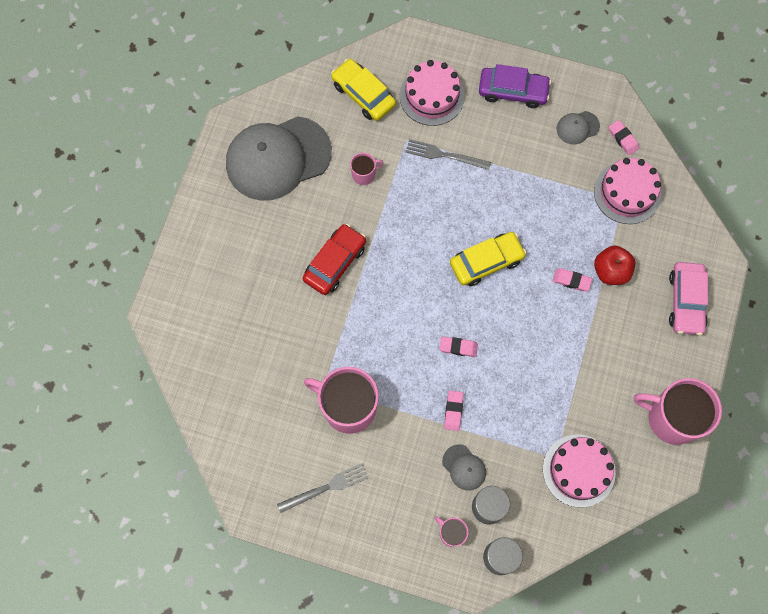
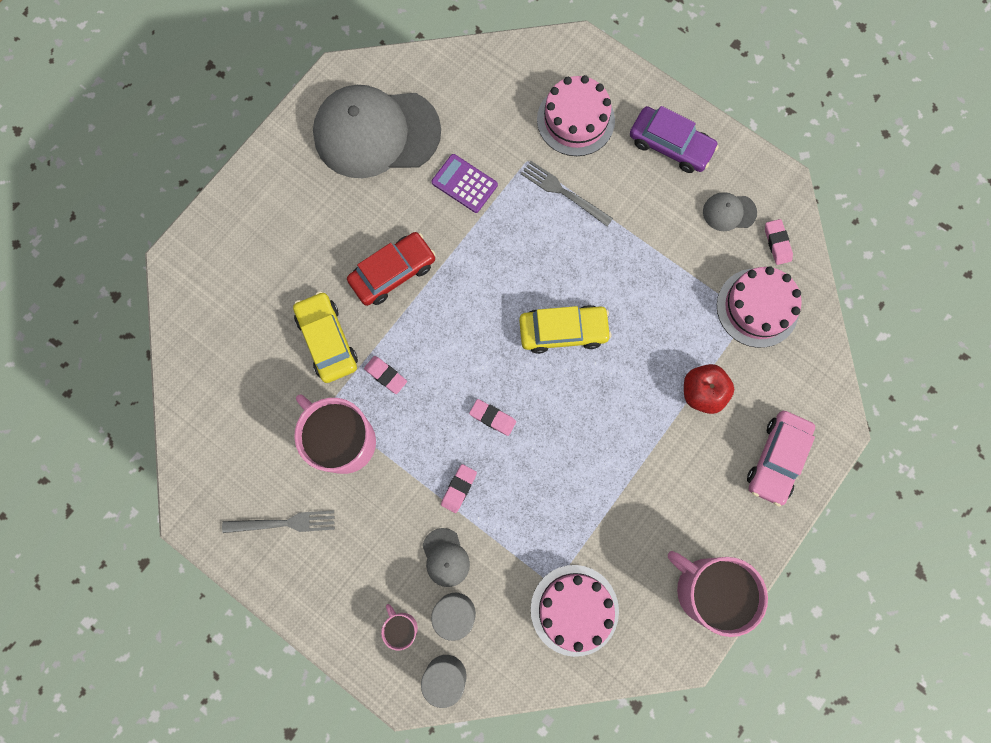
camera: 20 degrees right, 5 degrees up
yellow car [331,59,396,121] -> yellow car moved to [293,291,358,383]
pink mug [350,153,383,185] -> purple calculator [432,154,498,213]
pink eraser [552,269,592,291] -> pink eraser moved to [364,356,407,394]

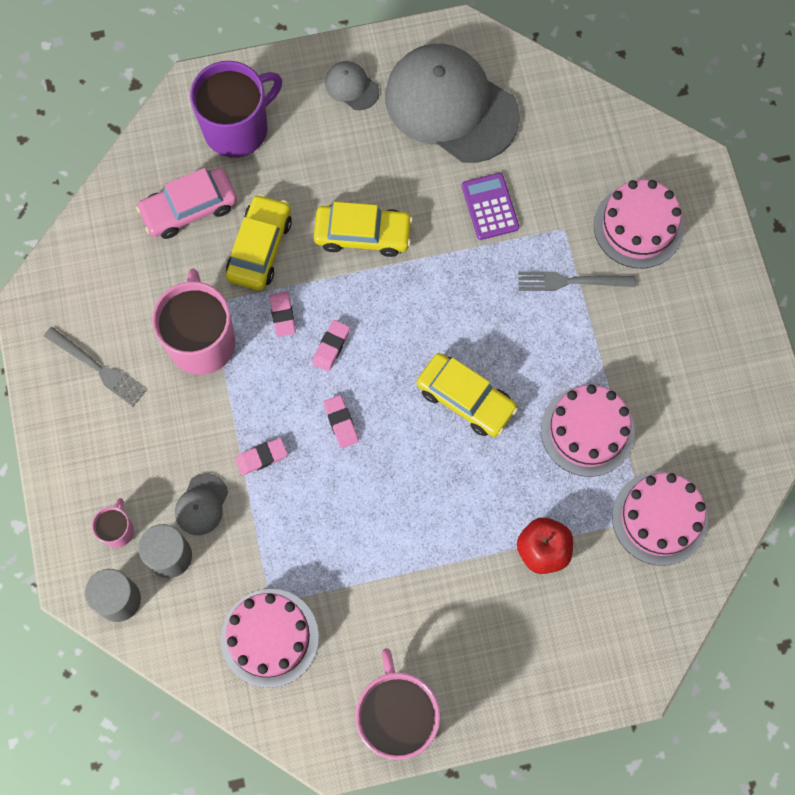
camera: 40 degrees right, 5 degrees down
red car [347,232,436,306] -> yellow car [314,202,413,257]
grey fork [521,161,613,226] -> grey fork turned 75 degrees counterclockwise [518,271,636,291]
purple car [630,106,719,173] -> none
grey cap [703,192,757,231] -> grey cap moved to [325,61,379,110]
pink car [747,411,815,507] -> pink car moved to [136,168,237,239]
pink eraser [765,219,793,265] -> pink eraser moved to [312,320,350,371]
none -> purple mug [190,61,282,158]
none -> pink cake [541,384,635,477]

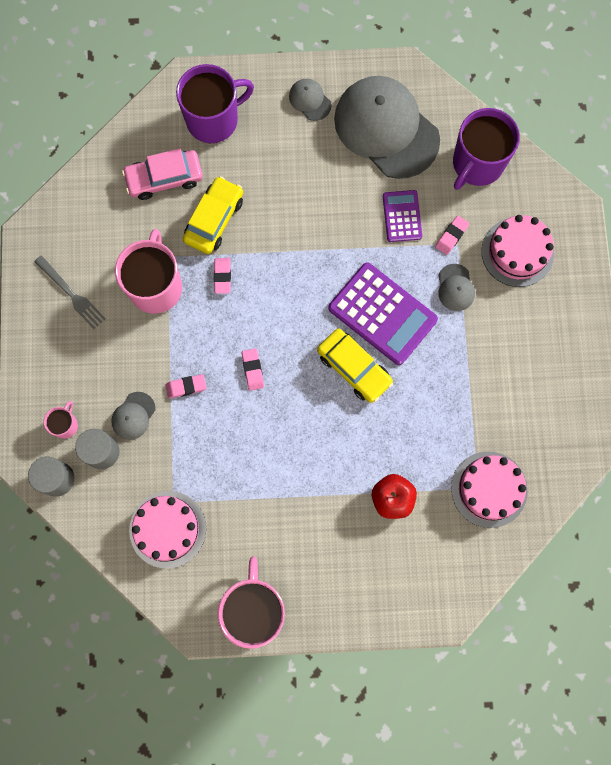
camera: 10 degrees right, 5 degrees up
pink eraser [312,320,350,371] -> pink eraser moved to [435,215,469,255]
yellow car [314,202,413,257] -> none
grey fork [518,271,636,291] -> grey cap [438,264,475,311]
pink cake [541,384,635,477] -> none
none -> purple calculator [328,263,438,365]
none -> purple mug [453,108,520,190]

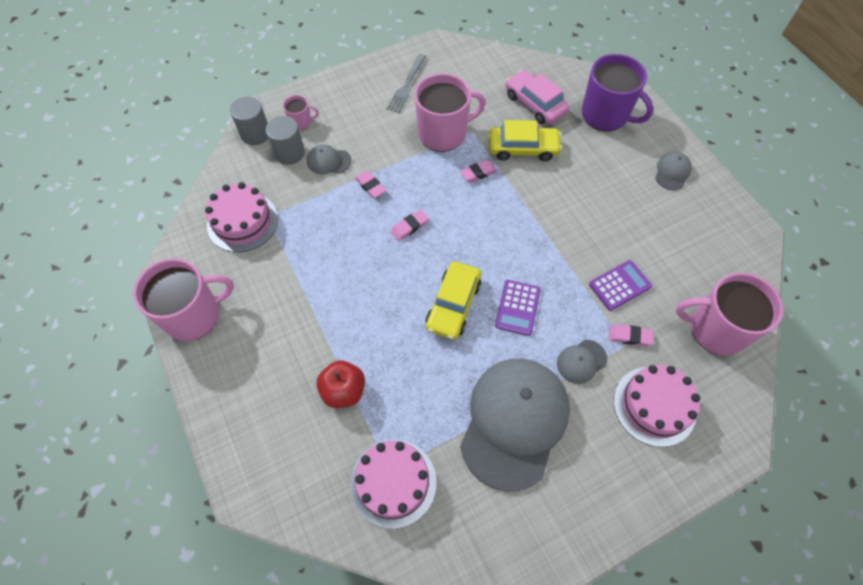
camera: 65 degrees right, 15 degrees down
purple calculator [328,263,438,365] -> purple calculator [495,280,541,336], size x0.56
grey cap [334,76,440,179] -> grey cap moved to [460,359,570,491]
purple mug [453,108,520,190] -> pink mug [676,273,783,356]

